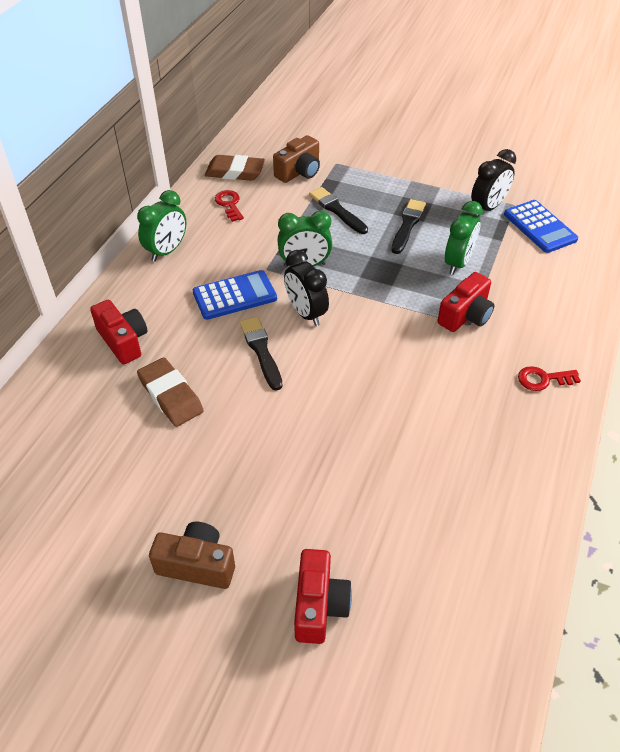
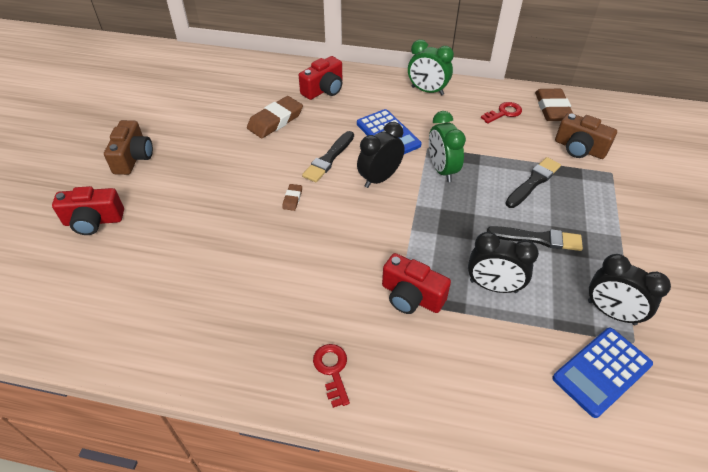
camera: 80 degrees right, 0 degrees up
black brush [240,317,283,391] -> black brush turned 150 degrees clockwise [302,131,354,182]
green clock [445,201,483,275] -> black clock [468,232,539,293]
none -> brown eraser [282,184,302,211]

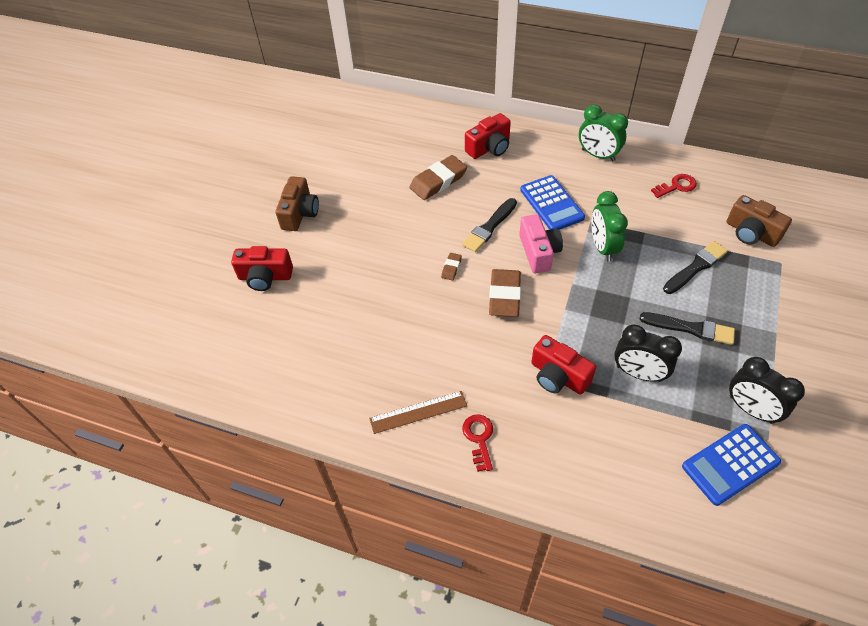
camera: 10 degrees right, 5 degrees up
black clock [357,122,404,188] -> pink camera [519,214,563,273]
brown eraser [535,89,573,121] -> brown eraser moved to [489,269,521,317]
none -> brown ruler [369,391,467,434]

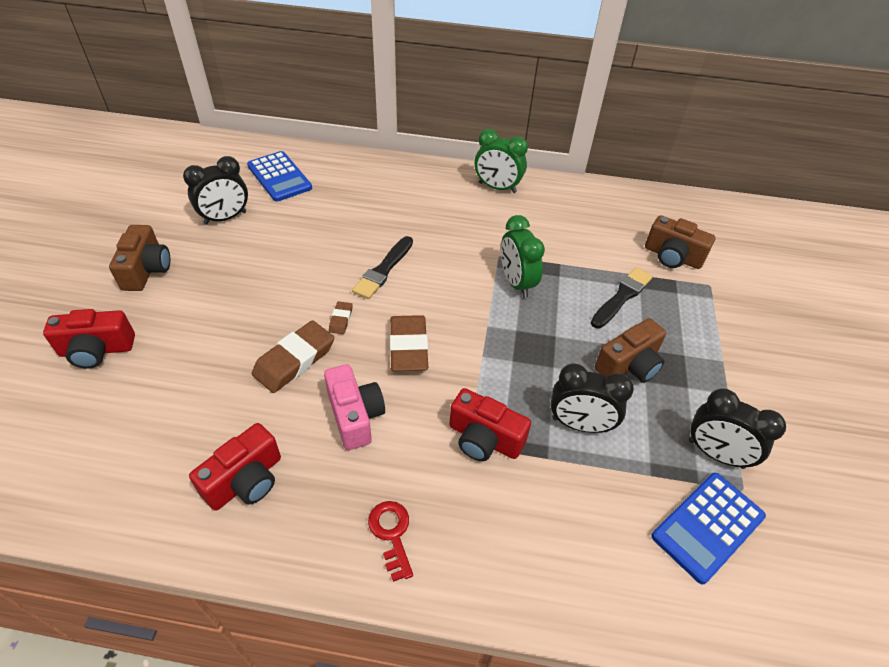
camera: 15 degrees left, 5 degrees down
brown ruler [369,391,467,434] -> none
brown eraser [410,155,467,200] -> brown eraser moved to [252,320,334,393]
red camera [465,113,511,159] -> red camera moved to [189,423,281,511]
pink camera [519,214,563,273] -> pink camera moved to [324,364,385,450]
blue calculator [520,175,585,230] -> blue calculator moved to [247,151,312,202]
black brush [640,312,735,345] -> brown camera [595,318,666,383]
red key [651,174,697,198] -> none
none -> black clock [183,156,248,225]

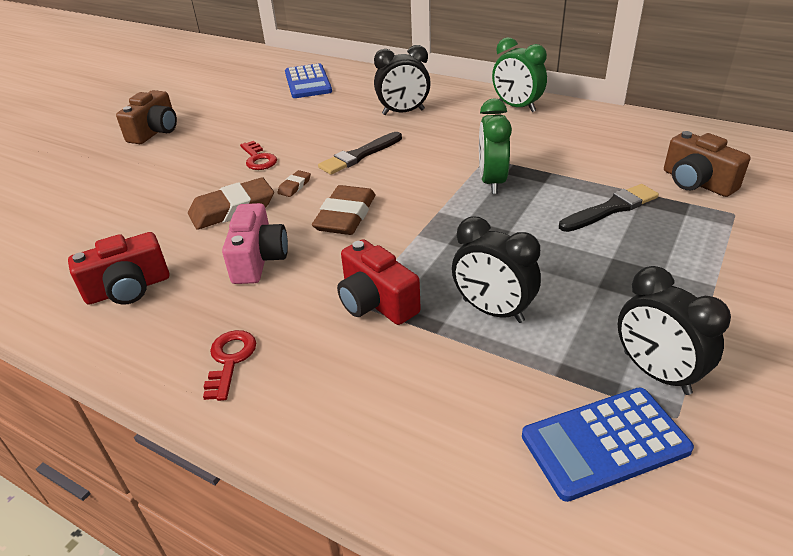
camera: 25 degrees right, 10 degrees down
red camera [43,309,135,368] -> none
black clock [183,156,248,225] -> black clock moved to [374,45,431,115]
brown camera [595,318,666,383] -> none
none -> red key [240,141,277,170]

